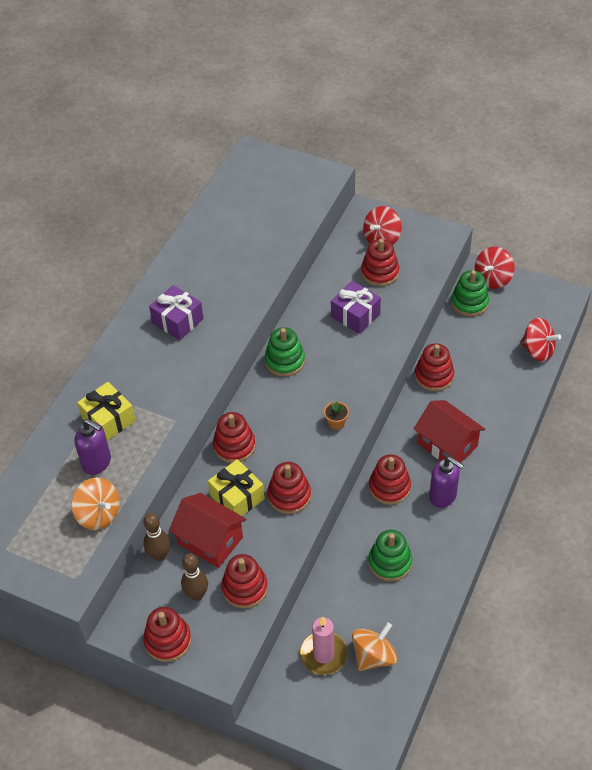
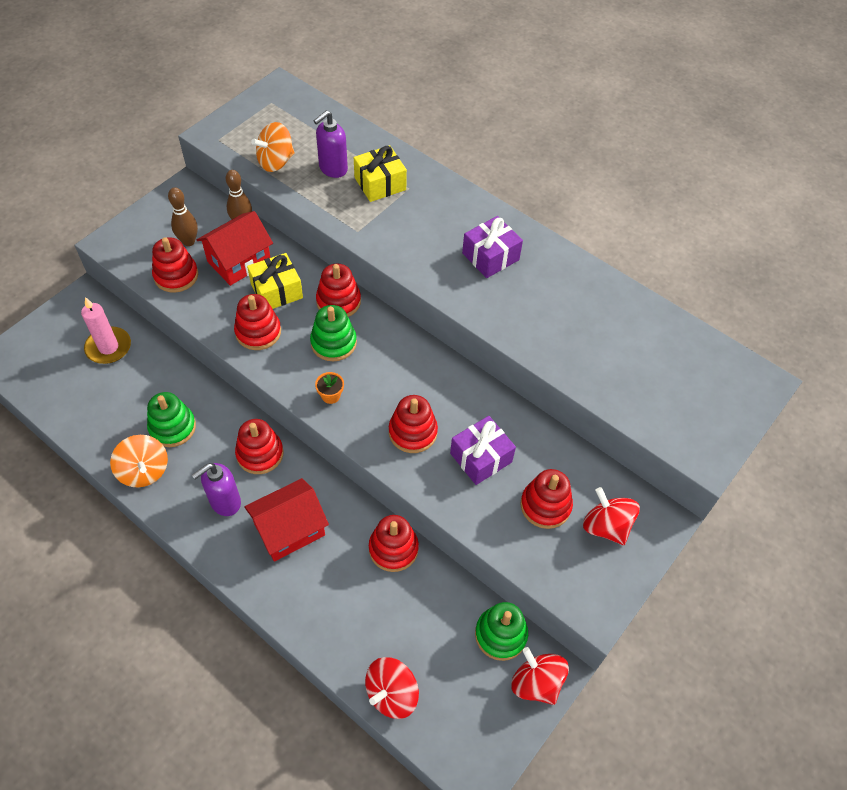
camera: 100 degrees right, 5 degrees up
red stacking toy [143,607,191,662] -> red stacking toy moved to [389,395,438,453]
green stacking toy [265,327,305,377] -> green stacking toy moved to [310,305,357,361]
orange spinning top [352,622,398,671] -> orange spinning top moved to [110,435,168,487]

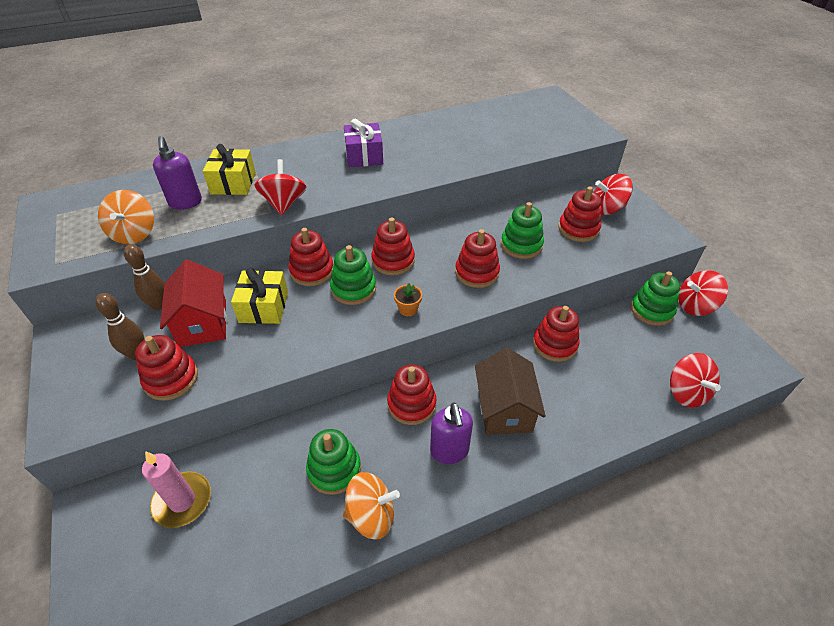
camera: 60 degrees left, 10 degrees down
red stacking toy [234,294,281,350] -> red stacking toy moved to [371,218,415,275]
red house [244,478,329,562] -> brown house [475,348,546,435]
purple gift [450,416,516,485] -> green stacking toy [501,202,544,259]
none -> red spinning top [254,159,306,215]

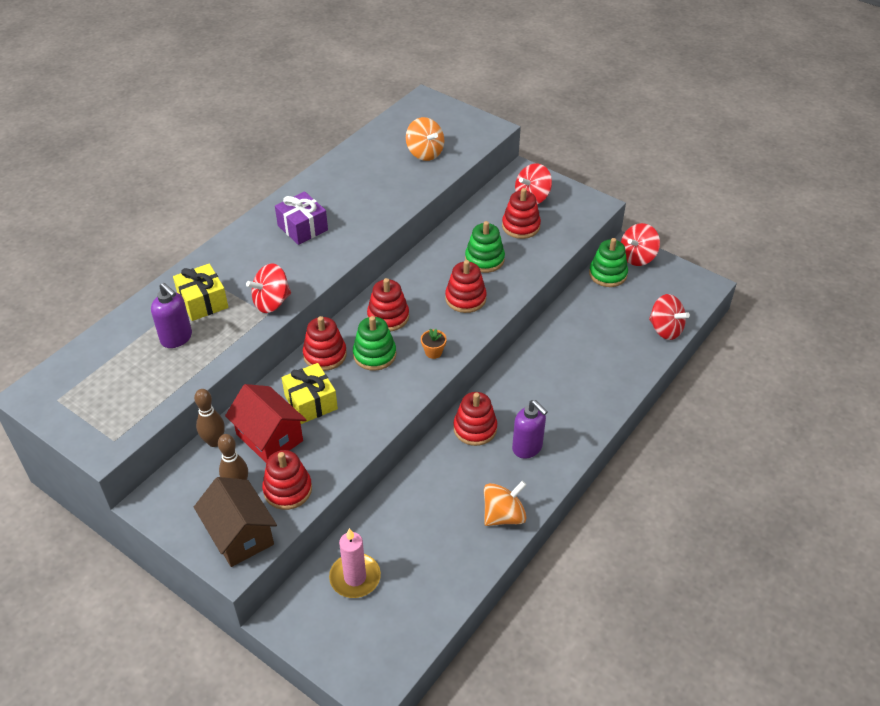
camera: 30 degrees left, 0 degrees up
orange spinning top [98,190,154,244] -> orange spinning top moved to [406,117,444,161]
red spinning top [254,159,306,215] -> red spinning top turned 90 degrees counterclockwise [246,263,291,313]
green stacking toy [306,429,361,495] -> none
brown house [475,348,546,435] -> brown house moved to [194,477,277,567]
red stacking toy [533,306,580,362] -> none

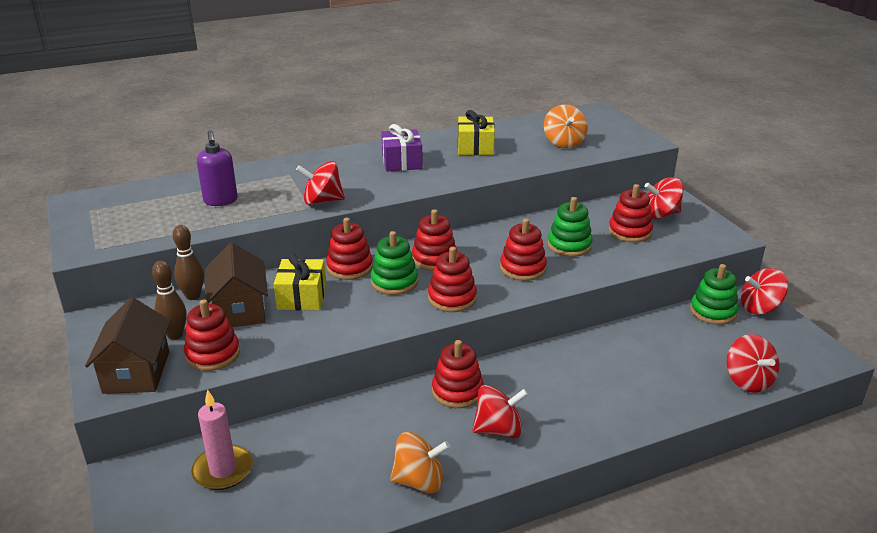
camera: 30 degrees right, 15 degrees down
yellow gift [173,264,228,321] -> yellow gift moved to [458,110,495,155]
red house [225,384,306,463] -> brown house [205,242,268,327]
orange flower pot [421,328,447,359] -> red stacking toy [428,247,477,312]
purple soap dispenser [512,400,548,459] -> red spinning top [472,385,529,438]

